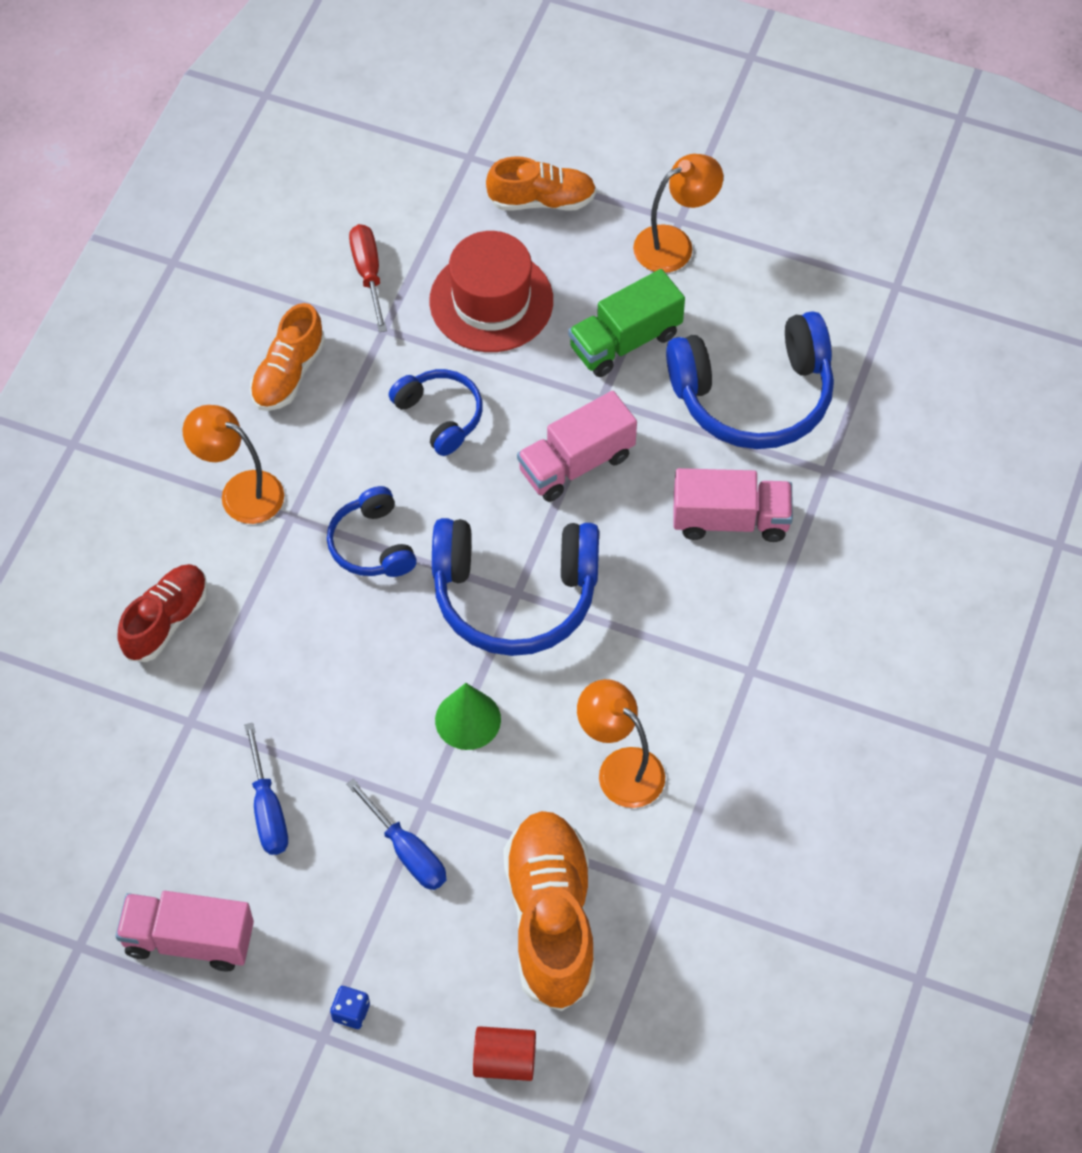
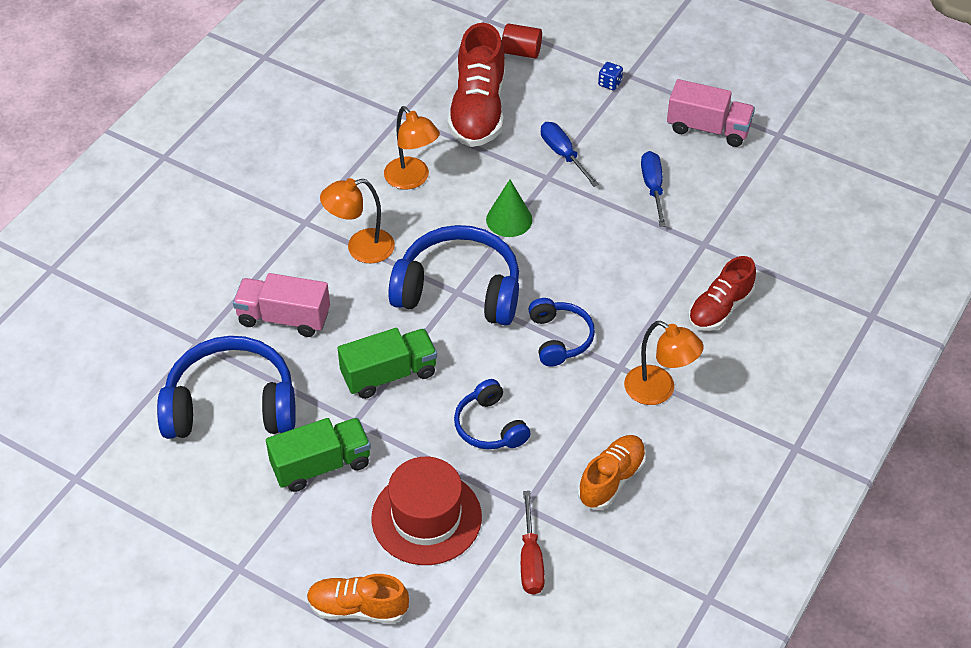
camera: 170 degrees left, 10 degrees down
orange shoe [503,811,595,1011] -> red shoe [448,23,505,147]
pink truck [517,391,637,502] -> green truck [338,328,437,399]
orange lamp [633,154,723,273] -> orange lamp moved to [320,178,395,264]

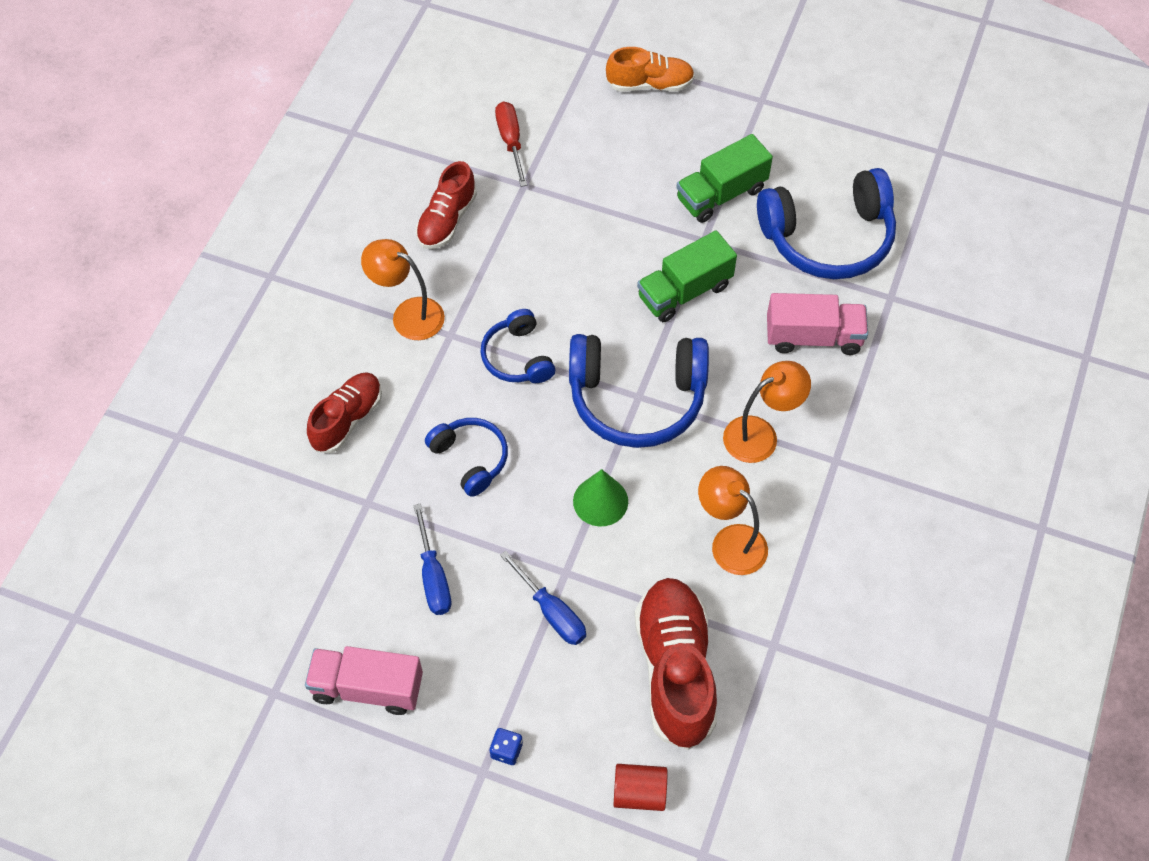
camera: 170 degrees right, 10 degrees up
red hat [371,457,482,565] -> none
blue headphones [454,379,531,449] -> blue headphones moved to [425,418,508,497]
orange shoe [578,435,646,510] -> red shoe [416,161,477,249]

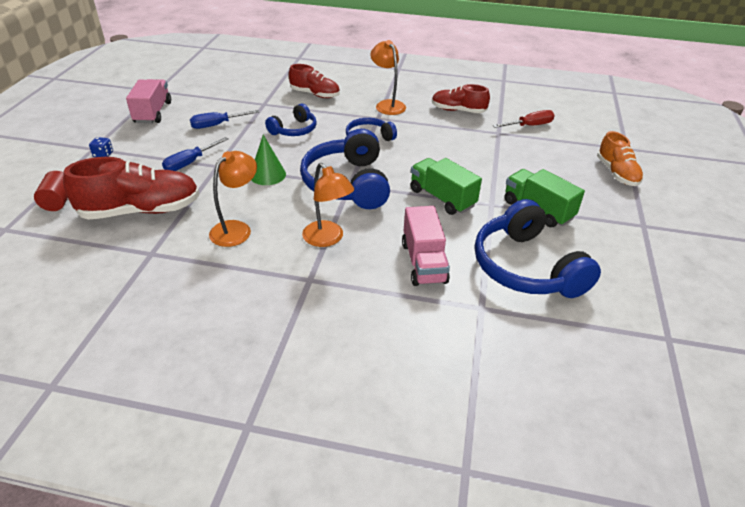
camera: 80 degrees right, 20 degrees down
orange lamp [361,239,445,340] -> orange lamp turned 45 degrees counterclockwise [370,40,406,115]

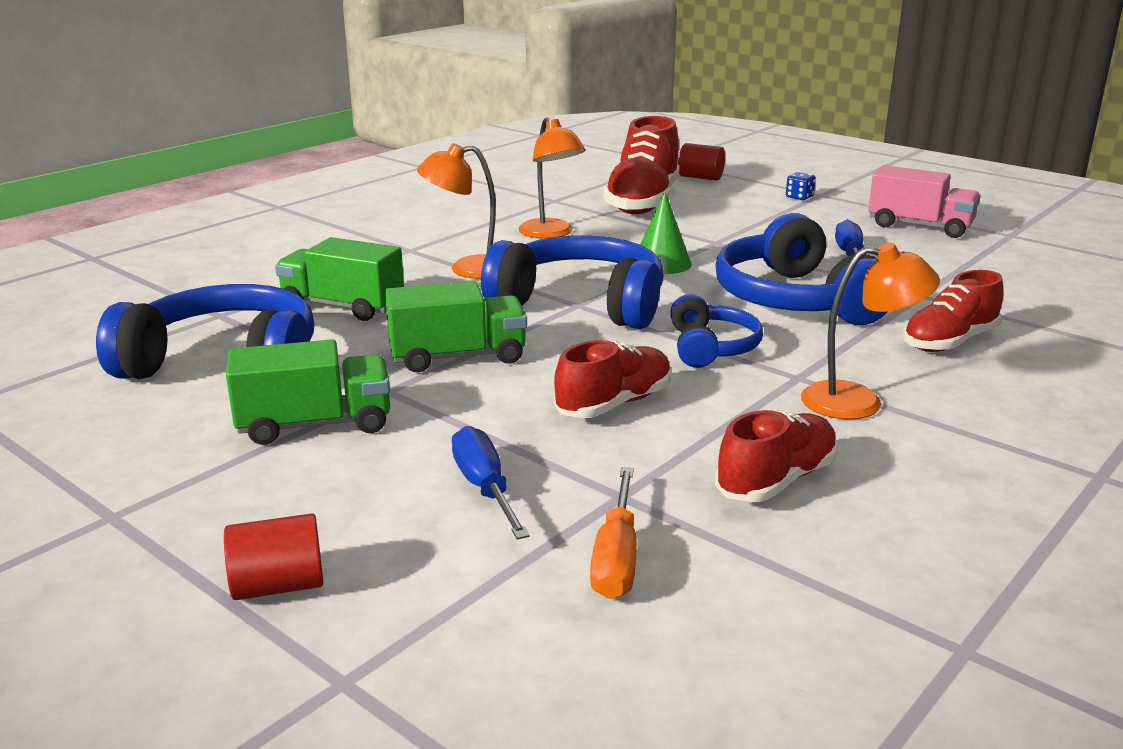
camera: 120 degrees right, 15 degrees down
blue screwdriver [162,137,228,171] -> blue screwdriver moved to [452,426,530,539]
blue headphones [265,104,317,136] -> blue headphones [715,213,887,325], size x1.81
pink truck [402,206,450,286] -> green truck [275,237,404,321]
red screwdriver [493,110,555,128] -> orange screwdriver [590,467,637,599]
orange shoe [597,131,644,186] -> red cylinder [224,513,323,600]
none -> red shoe [554,340,671,418]

